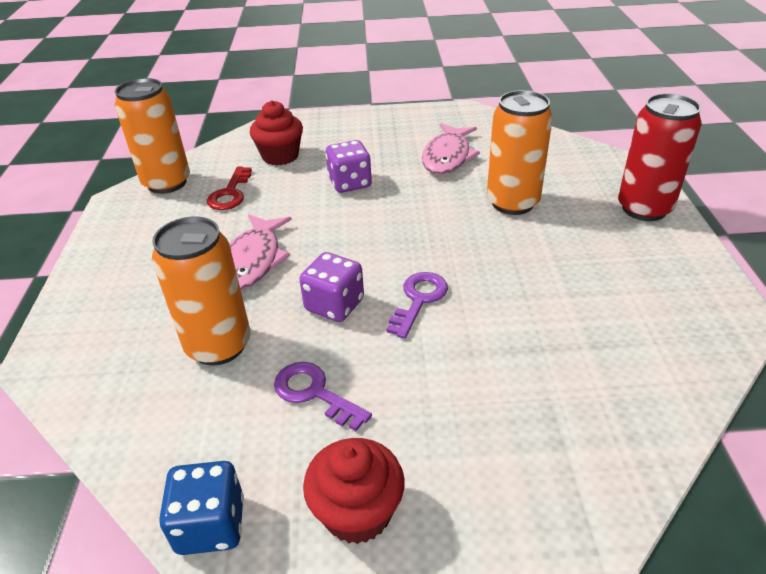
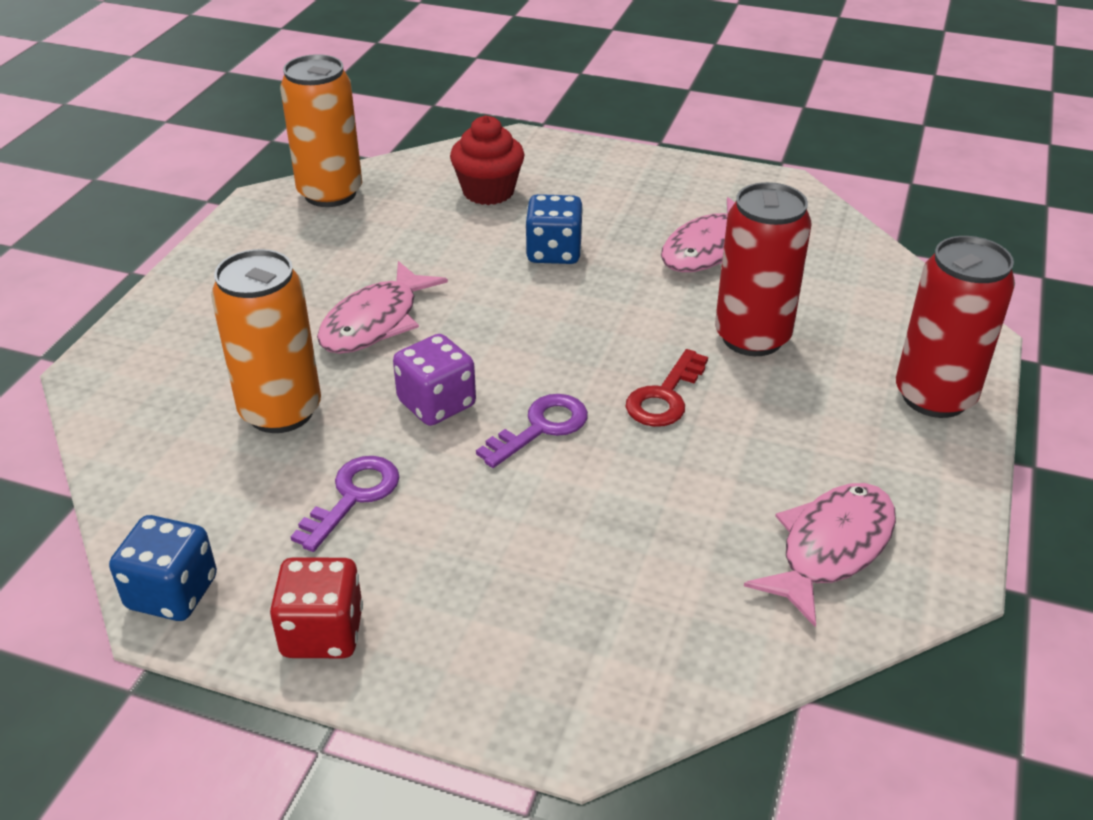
camera: 20 degrees right, 0 degrees up
red key [207,167,252,210] -> red key moved to [626,349,708,427]
purple key [274,362,372,431] -> purple key turned 60 degrees clockwise [290,456,399,552]
red cupcake [303,438,405,544] -> red dice [270,557,363,658]
purple dice [326,140,372,193] -> blue dice [525,194,583,264]
orange can [487,90,553,215] -> red can [715,182,811,356]
none -> pink fish [744,483,896,627]

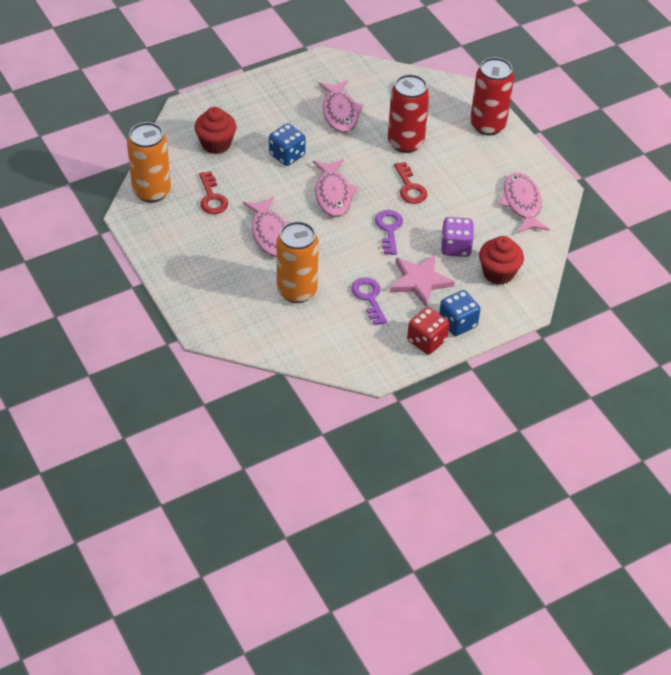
camera: 50 degrees left, 10 degrees up
blue dice [109,515,217,621] -> blue dice moved to [439,290,481,336]
purple dice [393,334,476,426] -> purple dice moved to [441,217,474,257]
none -> red key [199,171,228,214]
none -> pink fish [313,159,358,217]
none -> pink star [390,255,455,307]
none -> red cupcake [479,236,524,285]

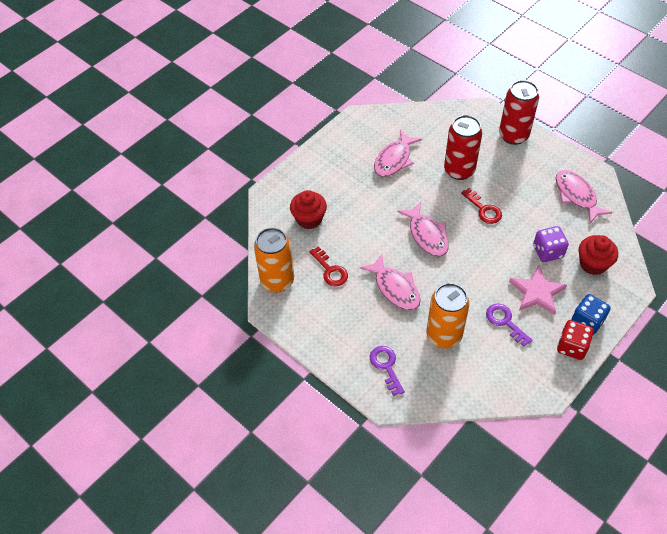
camera: 15 degrees left, 5 degrees up
blue dice [269,124,306,166] -> none
pink fish [318,80,364,133] -> pink fish turned 60 degrees clockwise [374,129,422,177]
purple key [375,210,403,255] -> purple key moved to [370,346,405,396]

